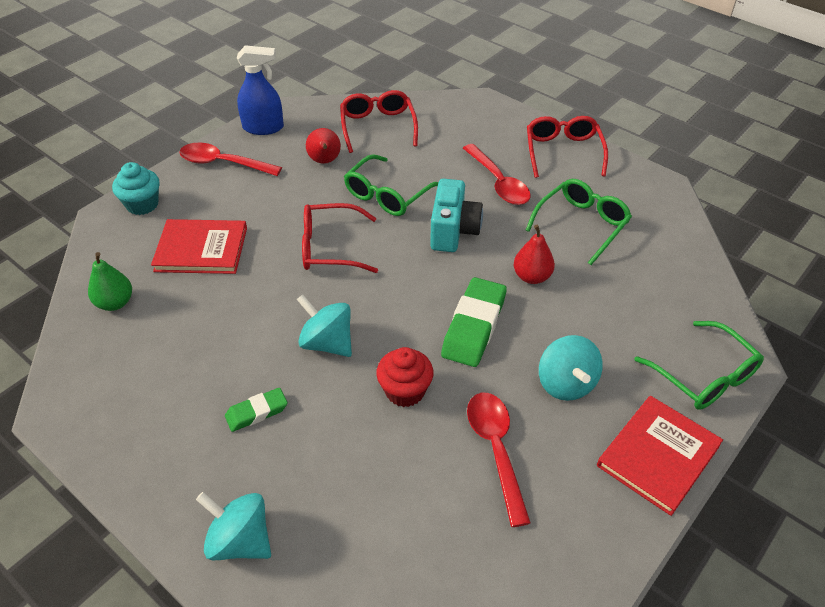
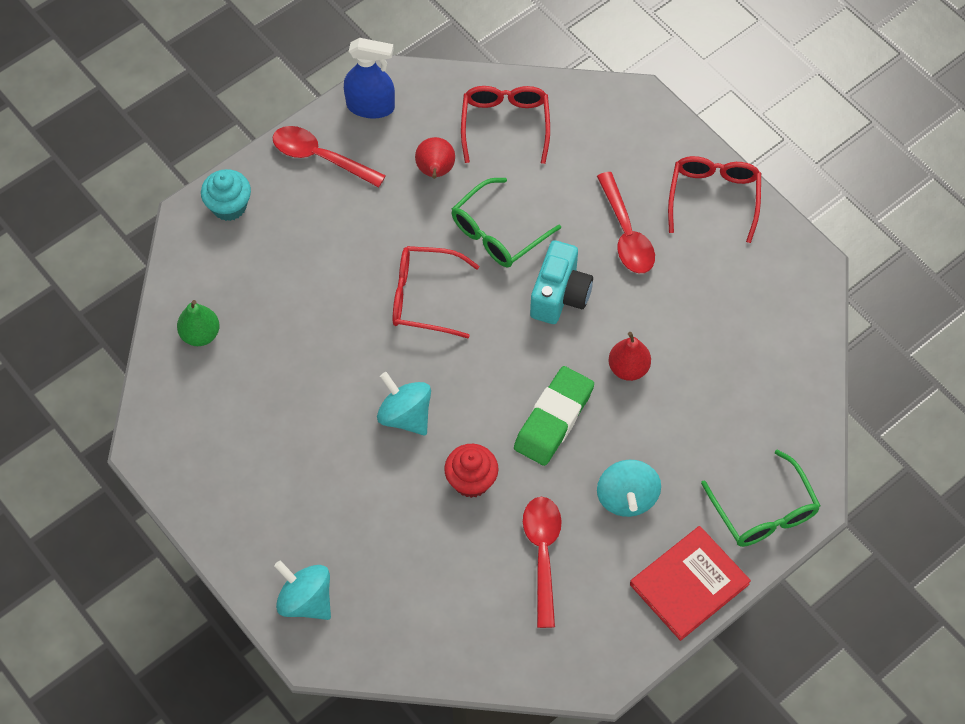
camera: 10 degrees right, 15 degrees up
red book [151,219,247,274] -> none
green eraser [225,388,287,432] -> none
green glasses [526,179,632,265] -> none

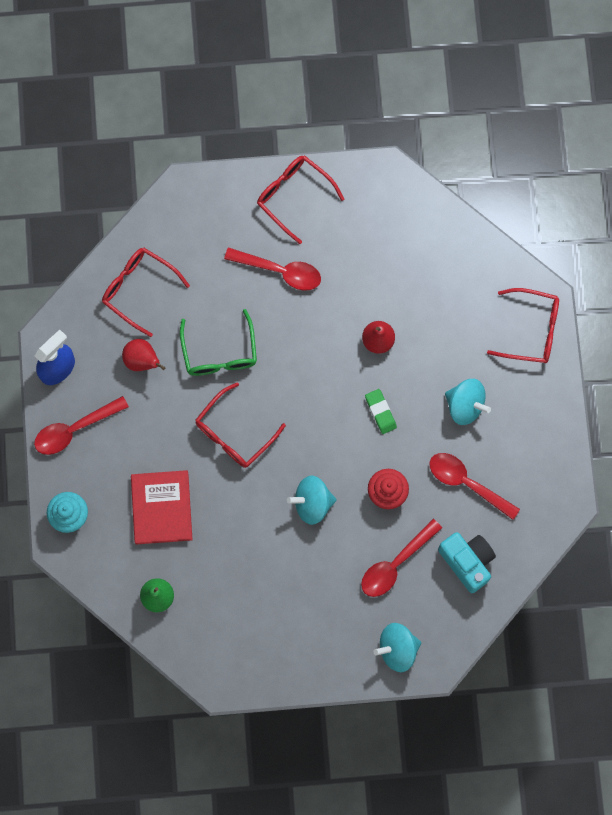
camera: 55 degrees left, 15 degrees up
green eraser [514,366,594,466] -> green eraser [365,389,397,434], size x0.56
turquoise camera [530,240,593,324] -> turquoise camera moved to [438,532,496,593]
red book [630,526,751,641] -> red book moved to [131,470,193,545]
green glasses [701,450,820,547] -> red glasses [487,288,559,363]
none -> red spoon [361,519,442,597]

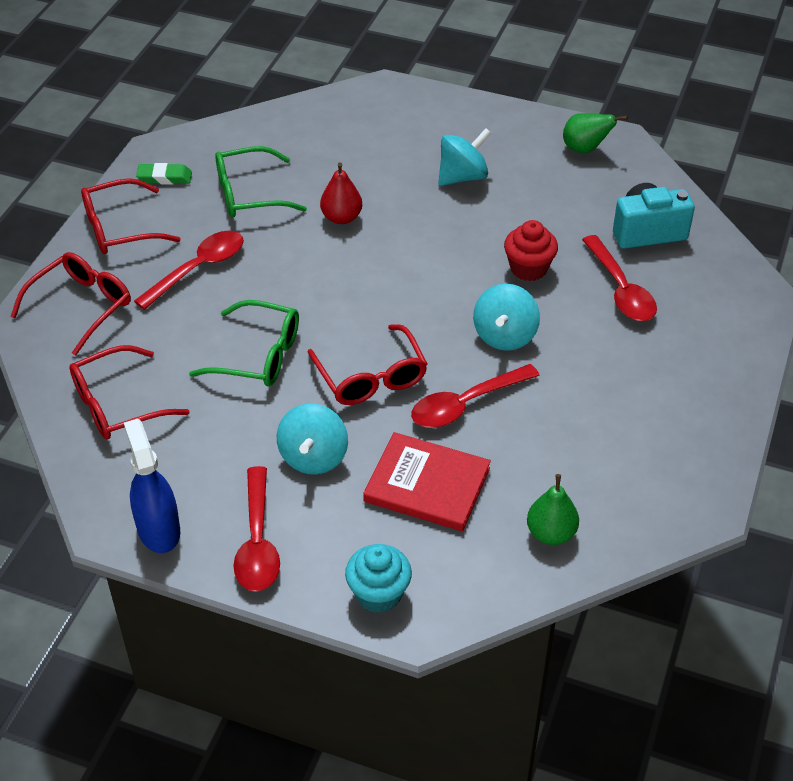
camera: 65 degrees left, 30 degrees down
red pear [122,339,165,371] -> none
green eraser [365,389,397,434] -> green eraser moved to [136,163,192,185]
turquoise spinning top [374,623,421,672] -> turquoise spinning top moved to [277,404,348,474]
red spoon [429,453,520,520] -> red spoon moved to [411,364,540,428]
red glasses [487,288,559,363] -> red glasses moved to [10,252,131,356]
none -> green glasses [215,146,307,218]
none -> green pear [563,113,628,153]

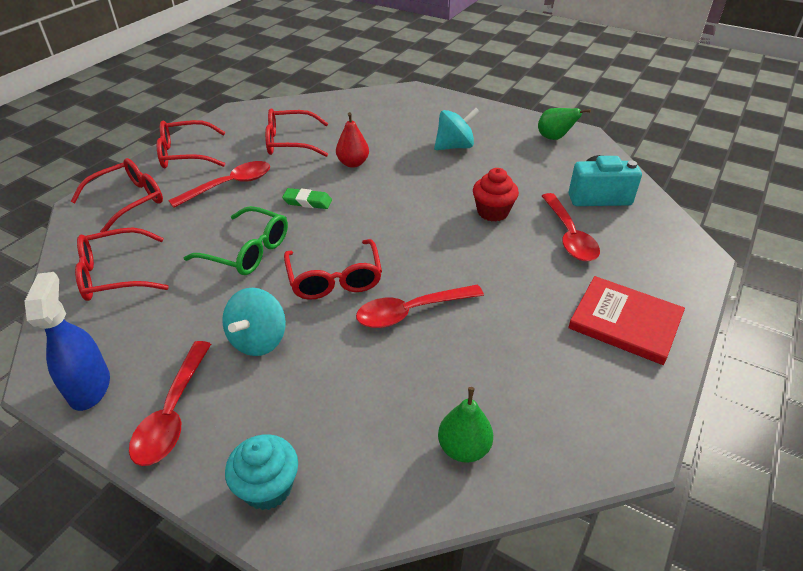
camera: 10 degrees right, 5 degrees down
green eraser [136,163,192,185] -> green eraser moved to [282,188,332,209]
green glasses [215,146,307,218] -> red glasses [265,108,328,157]
red book [363,432,491,531] -> red book moved to [568,276,685,365]
turquoise spinning top [473,284,540,351] -> none

